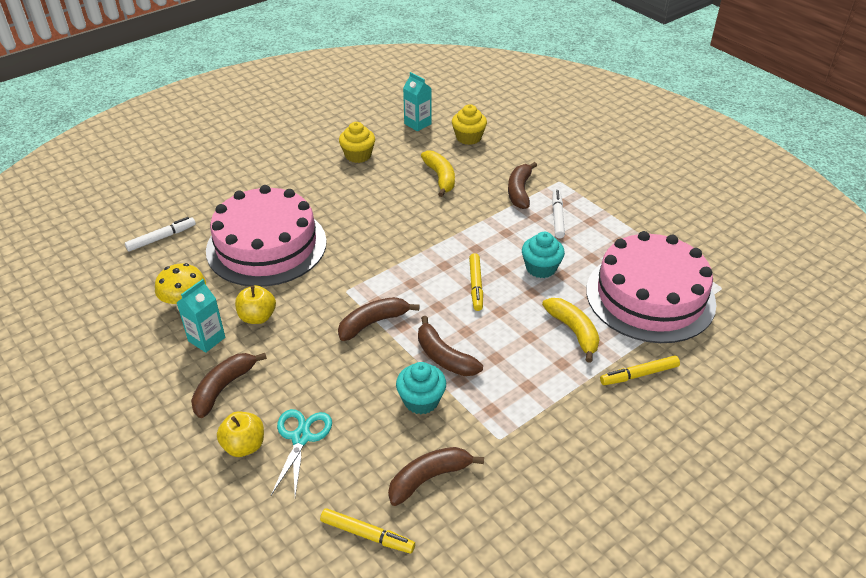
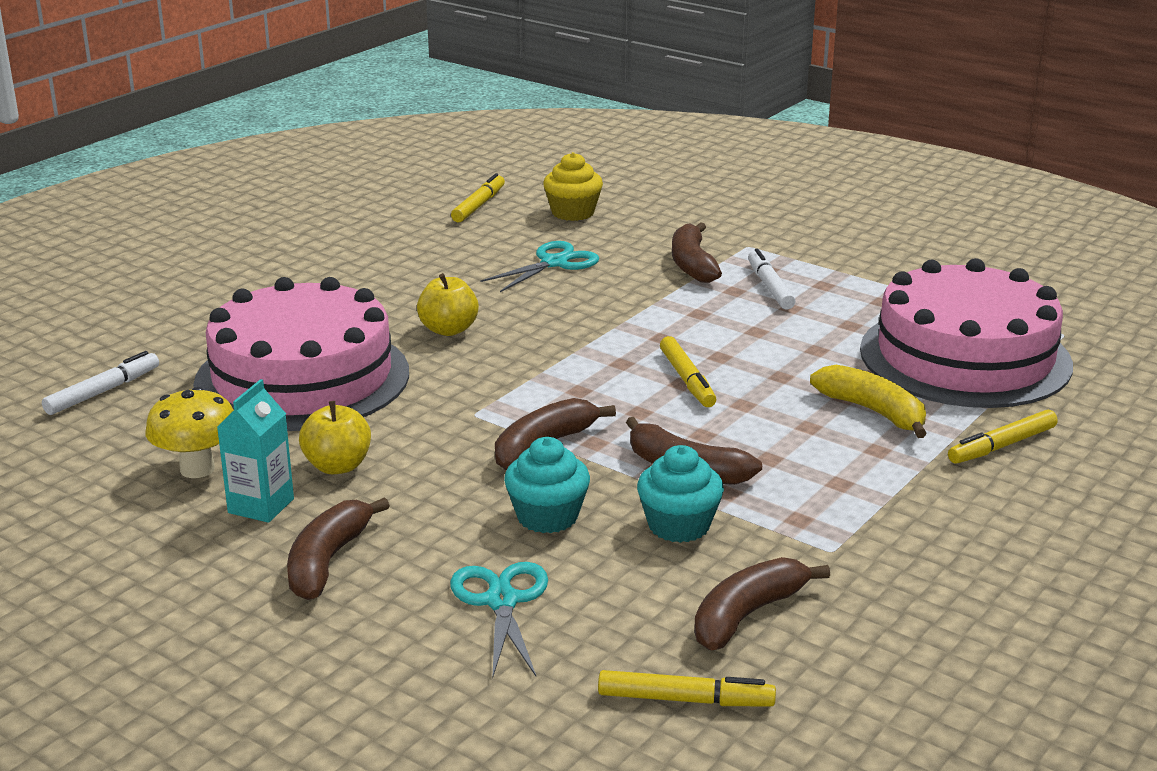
camera: 15 degrees left, 15 degrees down
yellow apple [217,411,264,457] -> yellow apple moved to [417,273,479,336]
yellow cupcake [339,122,375,163] -> none
turquoise carton [403,72,432,131] -> yellow marker [451,173,505,222]
yellow banana [421,150,455,197] -> turquoise scissors [480,241,599,292]
turquoise cupcake [522,232,565,278] -> turquoise cupcake moved to [504,437,590,533]

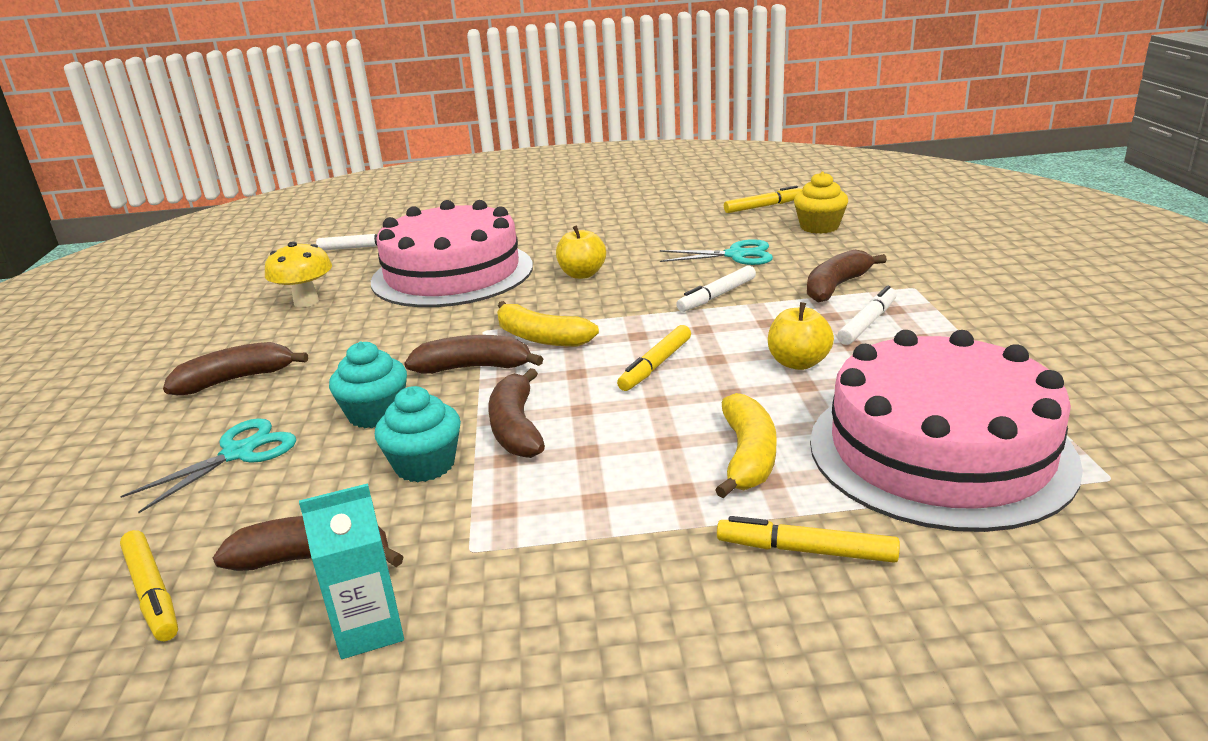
camera: 50 degrees right, 0 degrees up
turquoise carton [217,379,294,523] -> turquoise carton moved to [299,483,404,659]
yellow apple [299,401,371,474] -> yellow apple moved to [768,302,834,370]
none -> yellow banana [497,301,599,346]
none -> white marker [676,265,756,312]

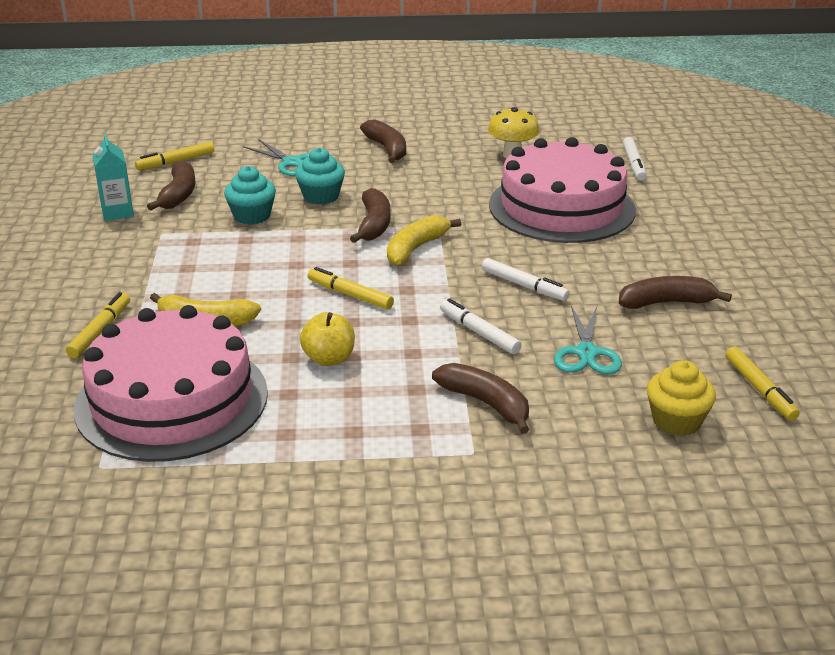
camera: 90 degrees right, 5 degrees up
brown banana [488,368,545,458] -> brown banana moved to [619,276,732,309]
yellow apple [556,225,606,279] -> none
white marker [837,286,897,345] -> white marker moved to [482,258,570,301]

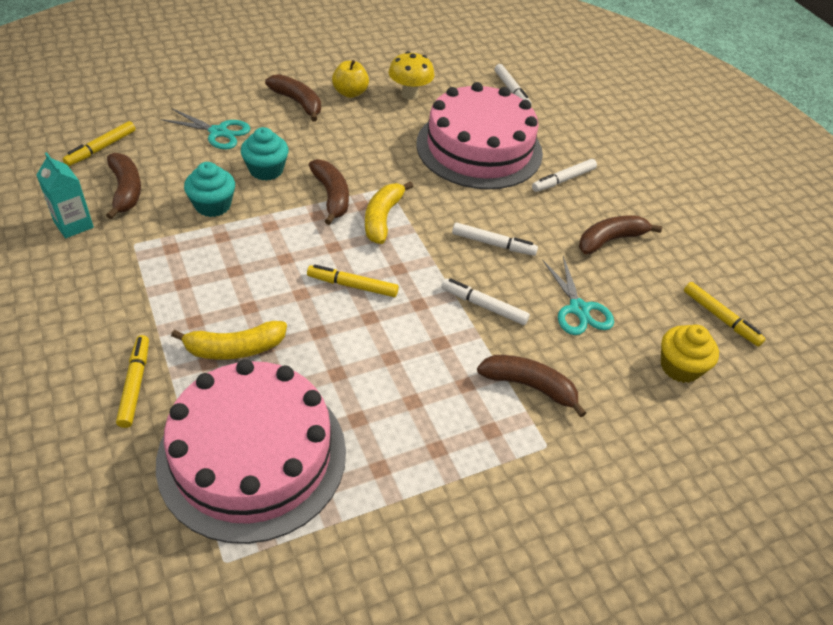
camera: 25 degrees left, 15 degrees up
yellow apple [300,312,355,366] -> yellow apple moved to [332,60,369,98]
none -> white marker [532,159,597,192]

